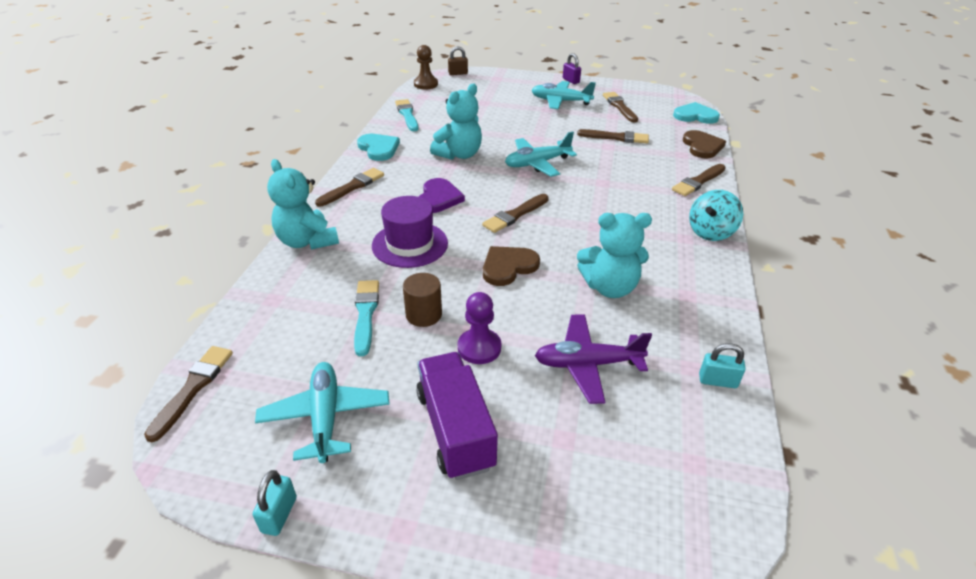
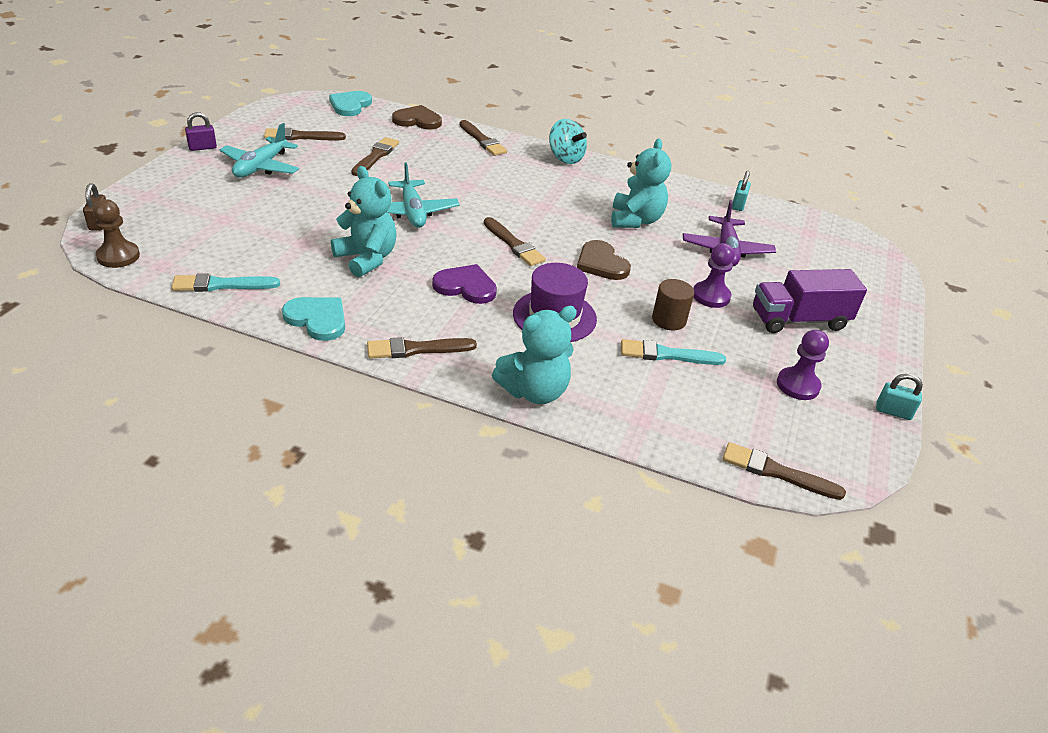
camera: 85 degrees left, 0 degrees up
turquoise plane [255,362,390,463] -> purple pawn [777,330,829,400]
brown brush [315,168,384,206] -> brown brush turned 60 degrees counterclockwise [367,337,477,359]
turquoise heart [357,134,400,161] -> turquoise heart turned 60 degrees clockwise [282,297,345,341]

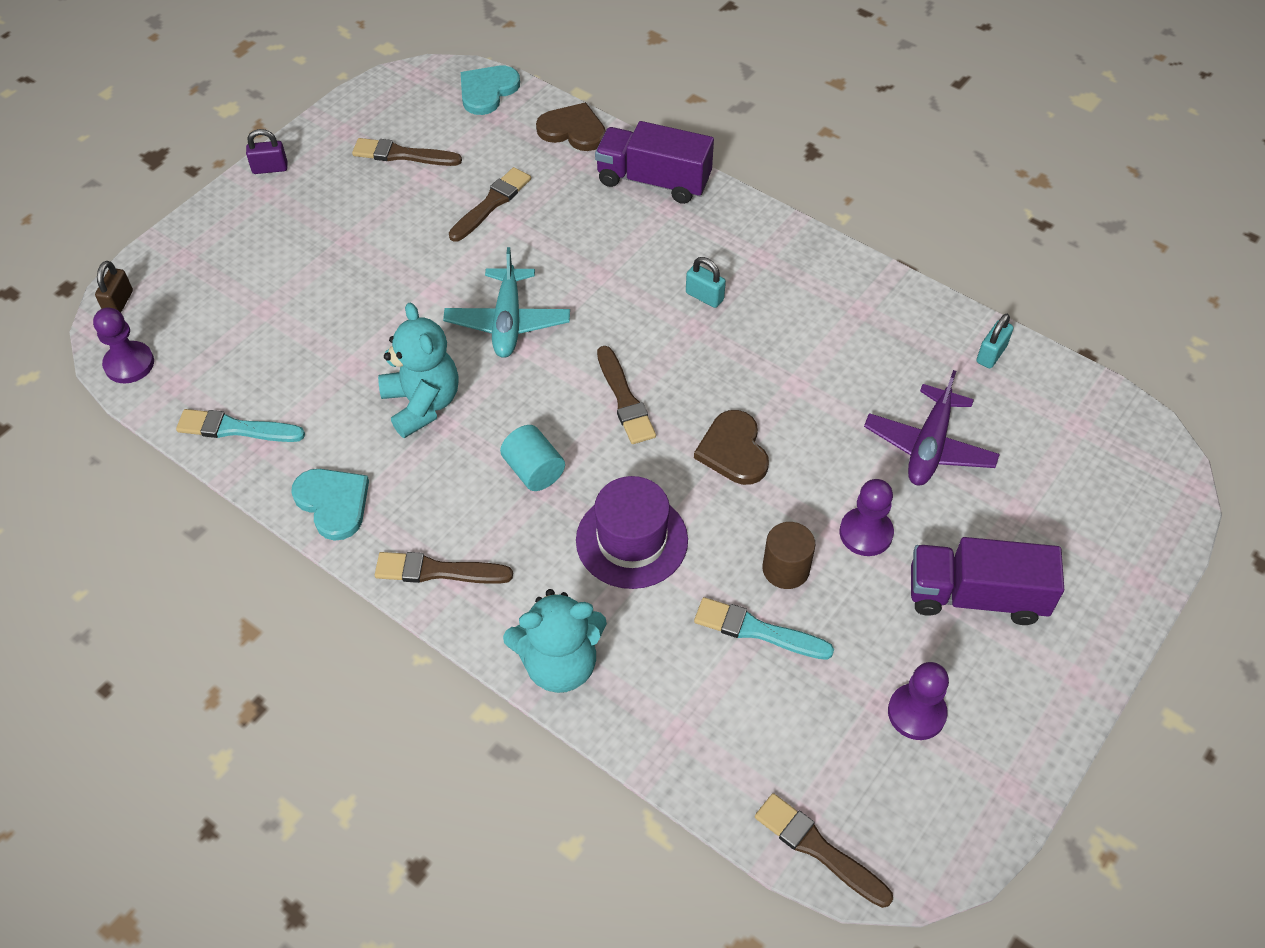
camera: 20 degrees right, 15 degrees up
brown pawn [93,199,140,268] -> purple pawn [93,307,154,383]
turquoise plane [219,123,299,178] -> none
purple heart [432,264,497,304] -> turquoise cylinder [500,425,565,491]
brown brush [460,120,507,156] -> purple truck [595,121,714,204]
turquoise spinning top [549,119,587,164] -> none
turquoise teddy bear [611,138,671,228] -> none
turquoise padlock [876,373,923,420] -> turquoise padlock moved to [686,257,726,308]

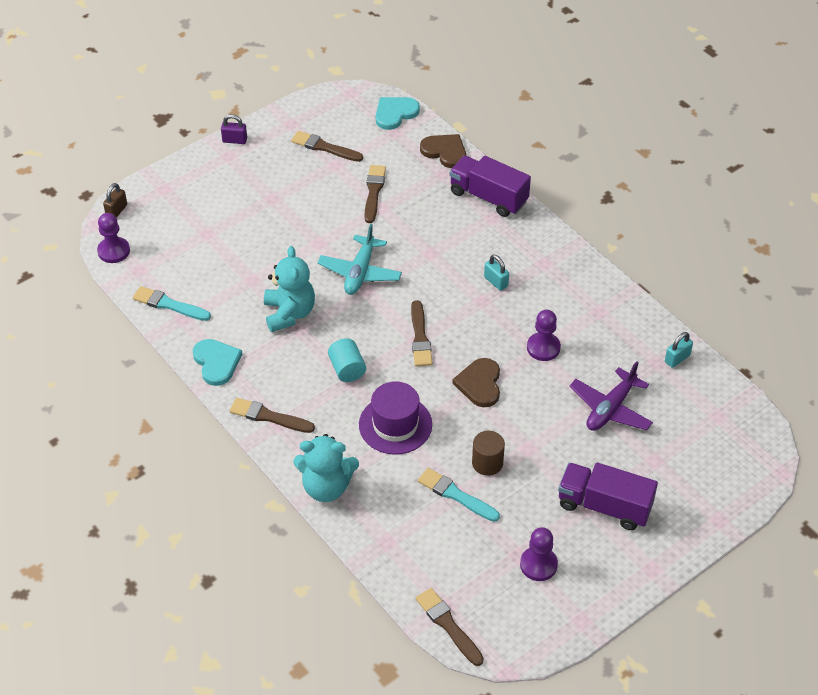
camera: 15 degrees right, 5 degrees down
brown brush [449,167,531,242] -> brown brush turned 45 degrees counterclockwise [364,165,386,223]
purple pawn [840,479,894,556] -> purple pawn moved to [527,310,561,361]

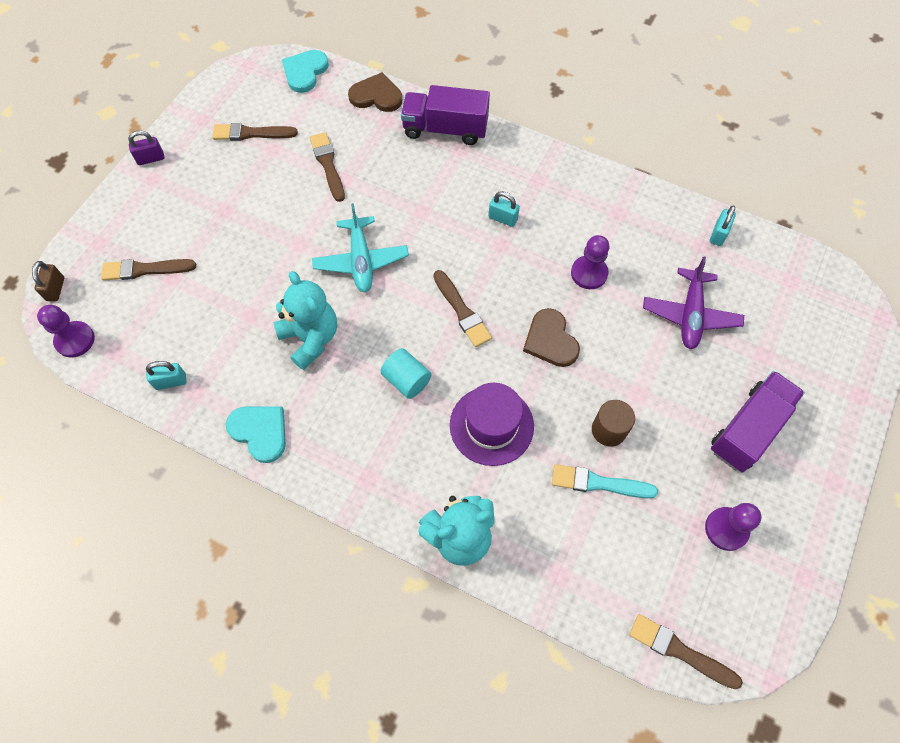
camera: 25 degrees left, 15 degrees up
turquoise brush [133,286,211,321] -> turquoise padlock [146,361,187,390]
brown brush [230,398,315,433] -> brown brush moved to [101,259,196,281]
purple truck [558,462,658,530] -> purple truck turned 135 degrees clockwise [711,371,805,472]

